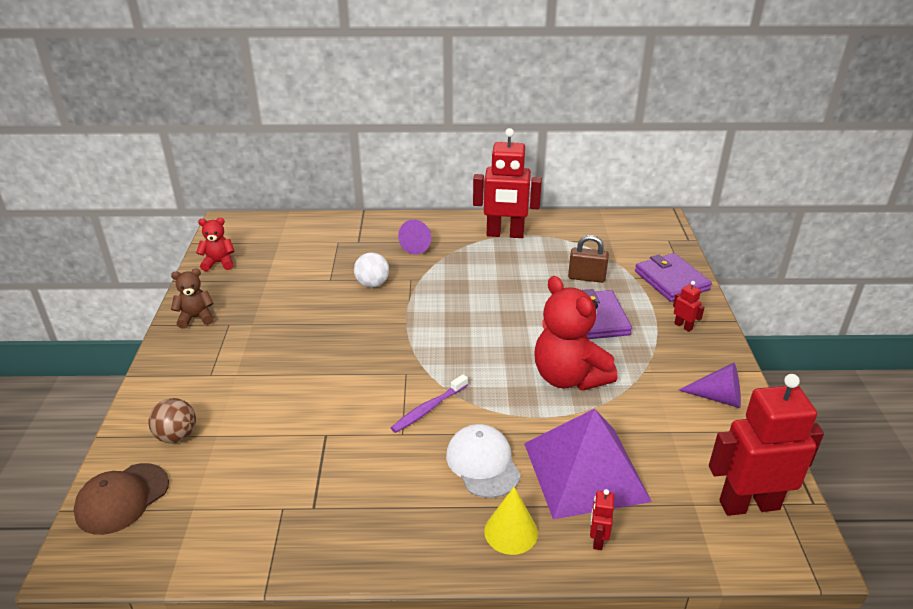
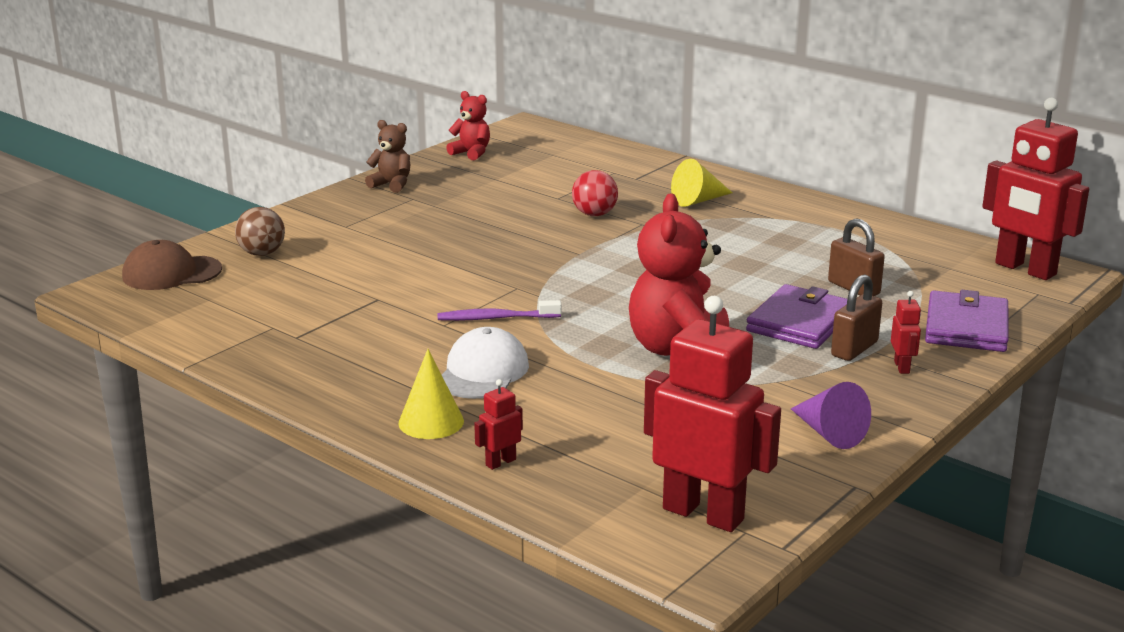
camera: 40 degrees right, 10 degrees down
white ball [354,253,389,288] -> red ball [572,170,618,216]
purple cone [398,219,431,254] -> yellow cone [671,159,732,207]
red robot [473,128,542,238] -> red robot moved to [982,98,1089,280]
purple pyramid [524,409,652,519] -> none
none -> brown padlock [831,274,882,361]

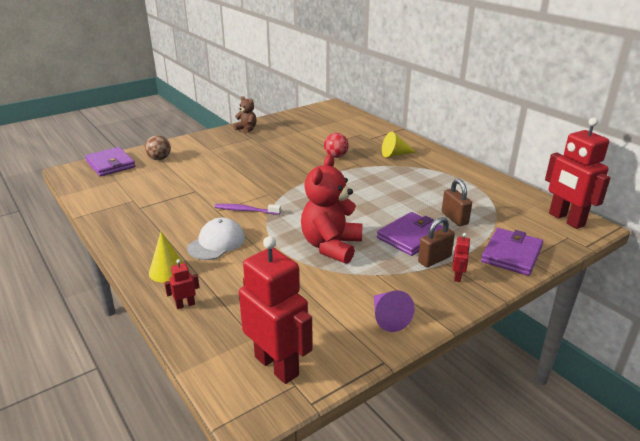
camera: 15 degrees right, 5 degrees up
brown cap [122,240,222,290] -> purple wallet [85,147,135,176]
red teddy bear [446,91,490,161] -> none

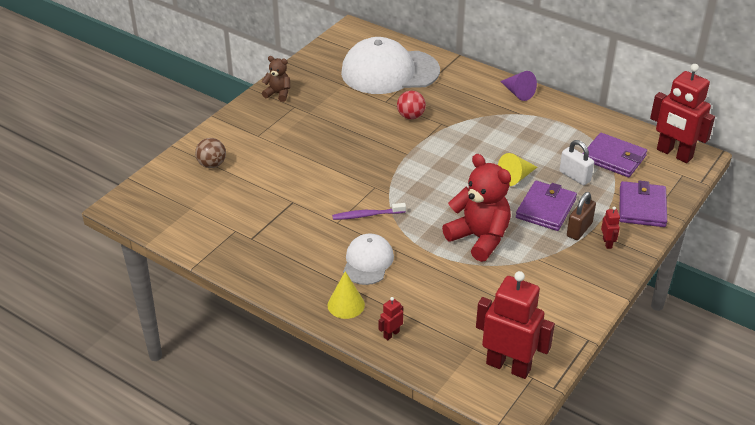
camera: 20 degrees left, 10 degrees up
purple wallet [85,147,135,176] -> purple wallet moved to [583,133,647,177]
red teddy bear [301,154,363,264] -> red teddy bear turned 135 degrees clockwise [442,154,511,262]
purple cone [374,290,415,332] -> purple cone moved to [500,71,537,101]
yellow cone [382,132,416,157] -> yellow cone moved to [498,153,537,186]
brown padlock [442,179,472,226] -> white padlock [559,140,594,185]
none -> white cap [341,37,440,94]

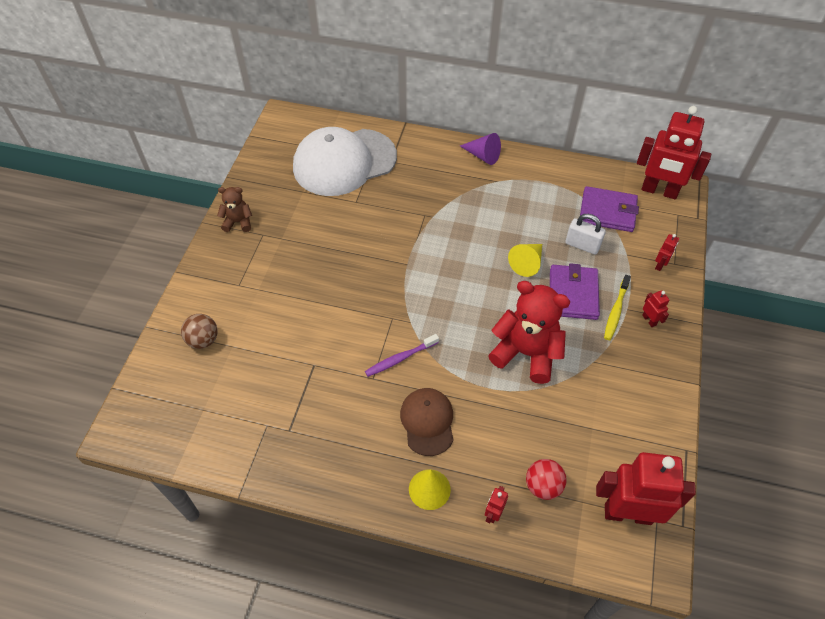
camera: 20 degrees left, 15 degrees up
white cap [343,233,394,285] -> brown cap [400,388,454,456]
red ball [397,91,426,119] -> red ball moved to [526,459,567,500]
brown padlock [567,192,596,240] -> yellow toothbrush [604,275,631,340]
purple wallet [619,181,667,227] -> red robot [655,234,679,271]

